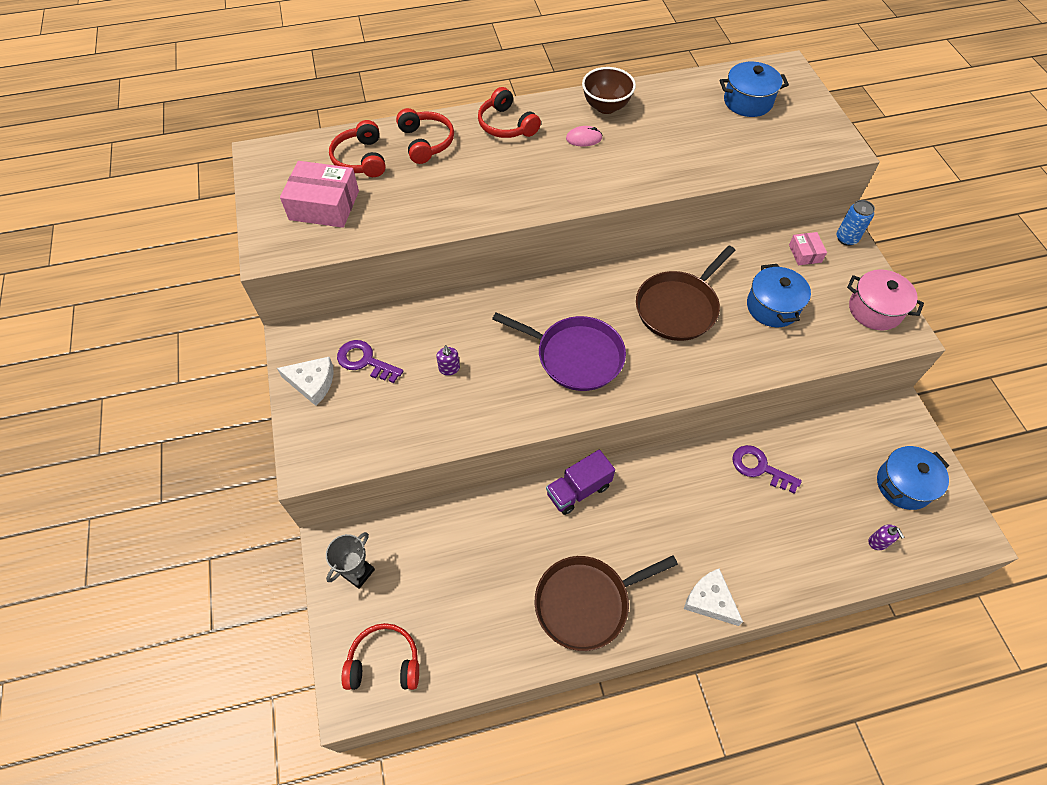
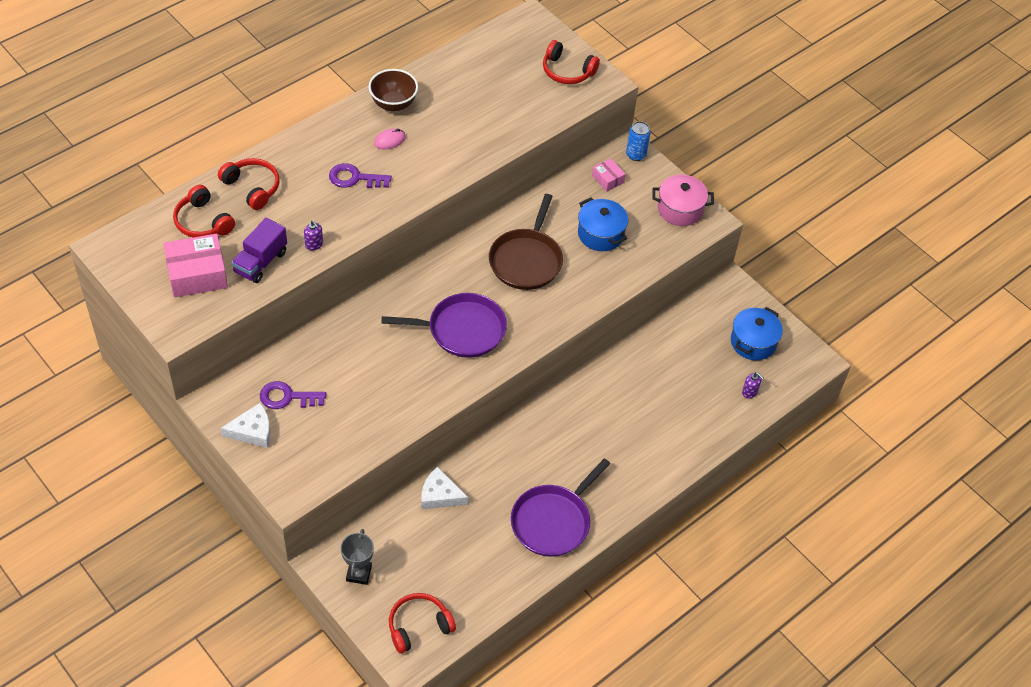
camera: 30 degrees left, 5 degrees down
purple soap dispenser [436,345,460,375] -> purple soap dispenser moved to [304,220,323,250]
red headphones [478,87,541,138] -> red headphones moved to [543,40,600,84]
brown pan [535,556,678,651] -> purple pan [511,458,610,557]
purple truck [546,450,615,515] -> purple truck moved to [232,218,287,283]
white cheese [684,568,743,626] -> white cheese moved to [421,467,468,509]
blue pot [720,62,789,117] -> none
purple key [732,445,802,493] -> purple key moved to [329,163,392,188]

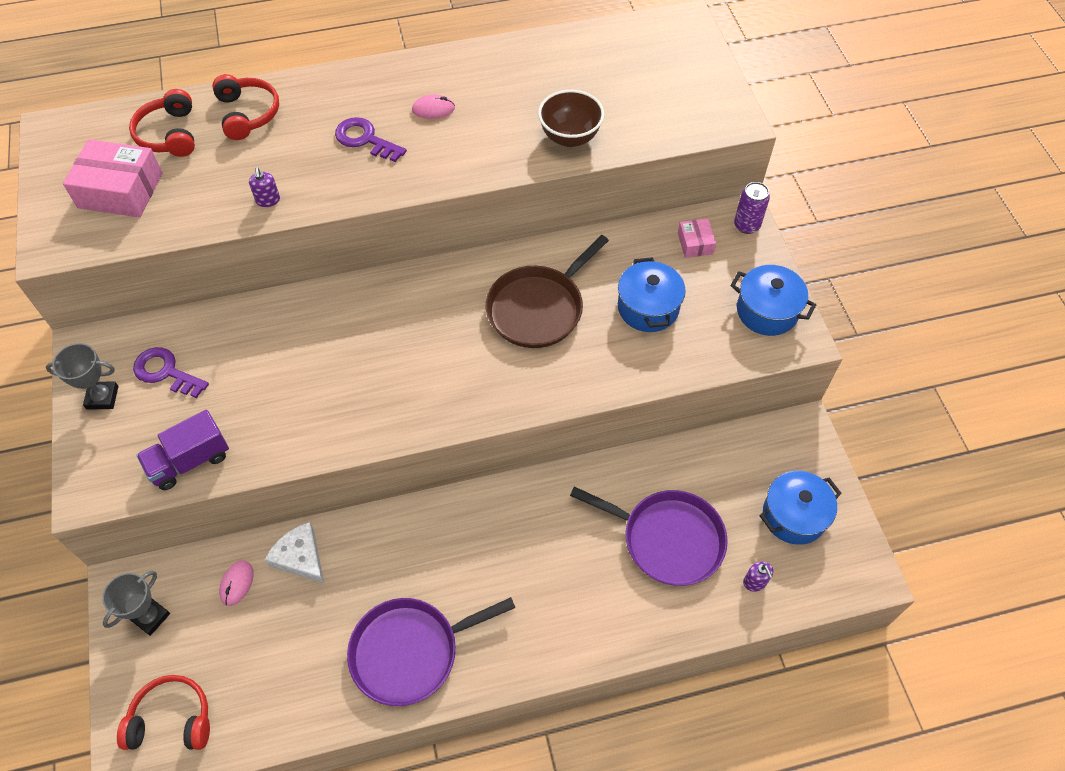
camera: 30 degrees right, 5 degrees up
white cheese [220,403,271,448] -> grey trophy [46,343,119,410]
purple truck [232,218,287,283] -> purple truck moved to [136,410,229,490]
brown bowl [368,69,418,112] -> brown bowl moved to [538,90,604,147]
purple pan [381,293,507,358] -> purple pan moved to [570,487,728,586]
red headphones [543,40,600,84] -> none
blue can [626,121,651,161] -> purple can [734,182,770,234]
pink pot [652,175,714,226] -> blue pot [730,265,816,336]
none -> pink mouse [219,560,254,606]

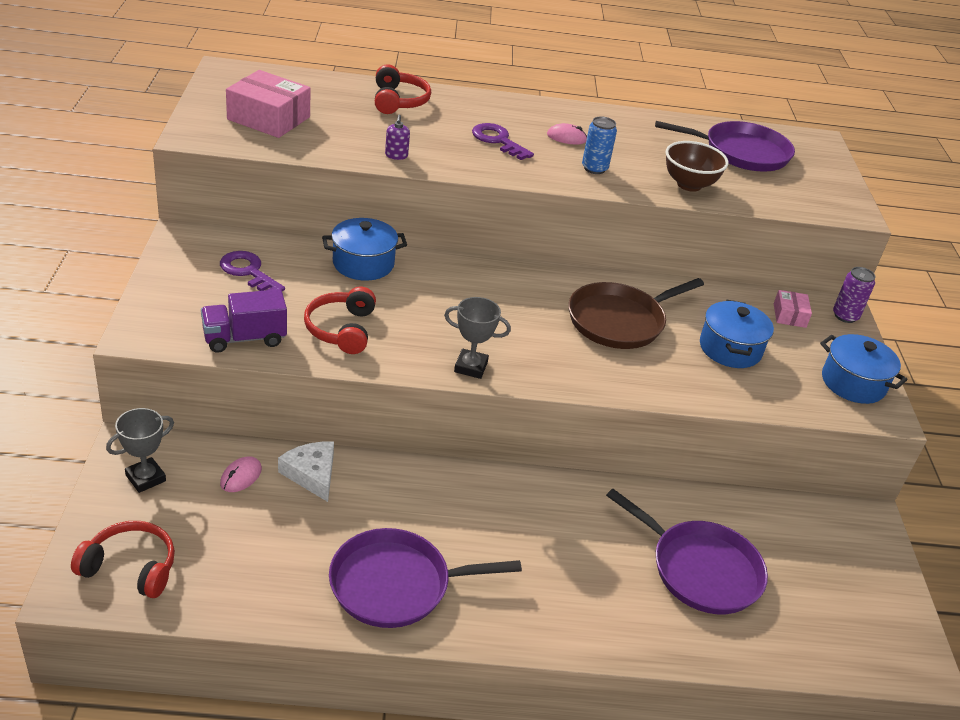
camera: 10 degrees right, 20 degrees down
grey trophy [46,343,119,410] -> grey trophy moved to [444,297,511,379]
red headphones [129,89,195,157] -> red headphones moved to [304,287,376,354]
purple soap dispenser [743,562,773,592] -> none
blue pot [760,471,842,545] -> blue pot moved to [322,218,407,281]
none -> blue can [582,116,617,174]
none -> purple pan [655,121,795,171]

